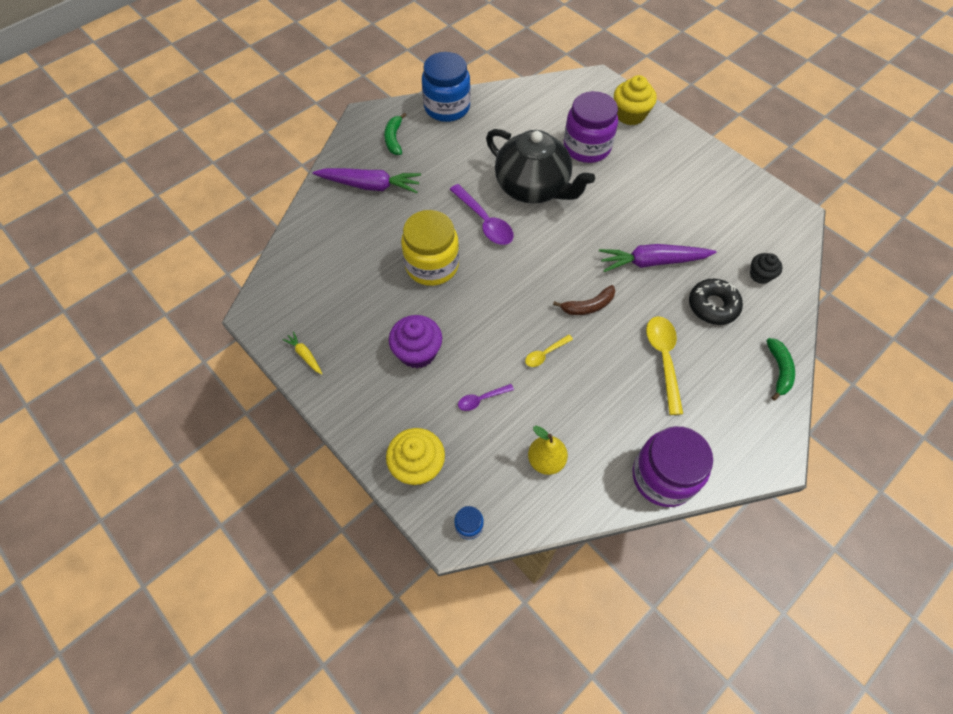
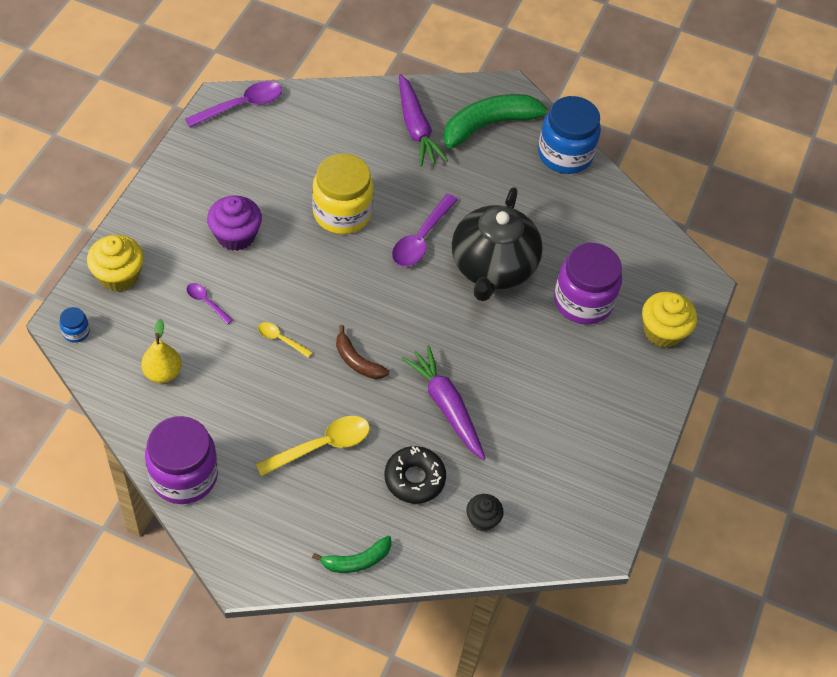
camera: 60 degrees right, 5 degrees down
yellow carrot [282,331,322,374] -> none
green banana [384,113,406,155] -> green banana [443,94,550,148], size x1.91
none -> purple spoon [185,81,282,127]

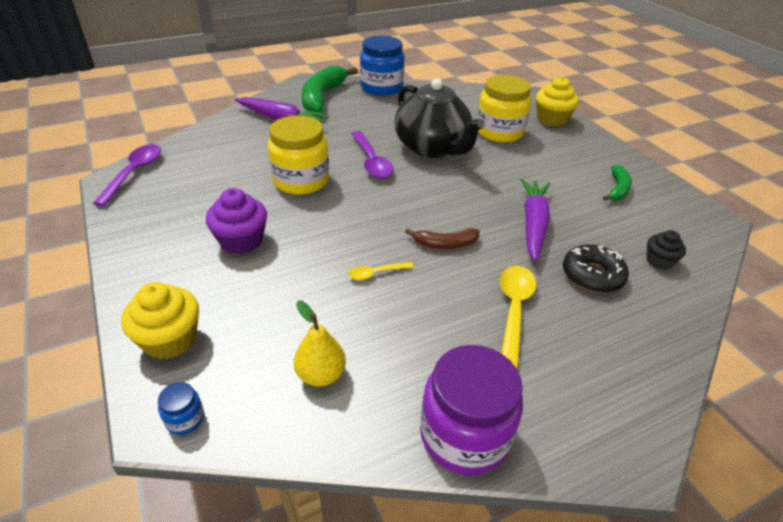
camera: 45 degrees left, 15 degrees down
purple spoon [186,283,233,324] -> none
green banana [312,536,392,573] -> green banana moved to [603,165,632,201]
purple carrot [401,345,486,460] -> purple carrot turned 90 degrees clockwise [521,179,550,262]
purple jar [554,243,622,324] -> yellow jar [477,75,531,142]

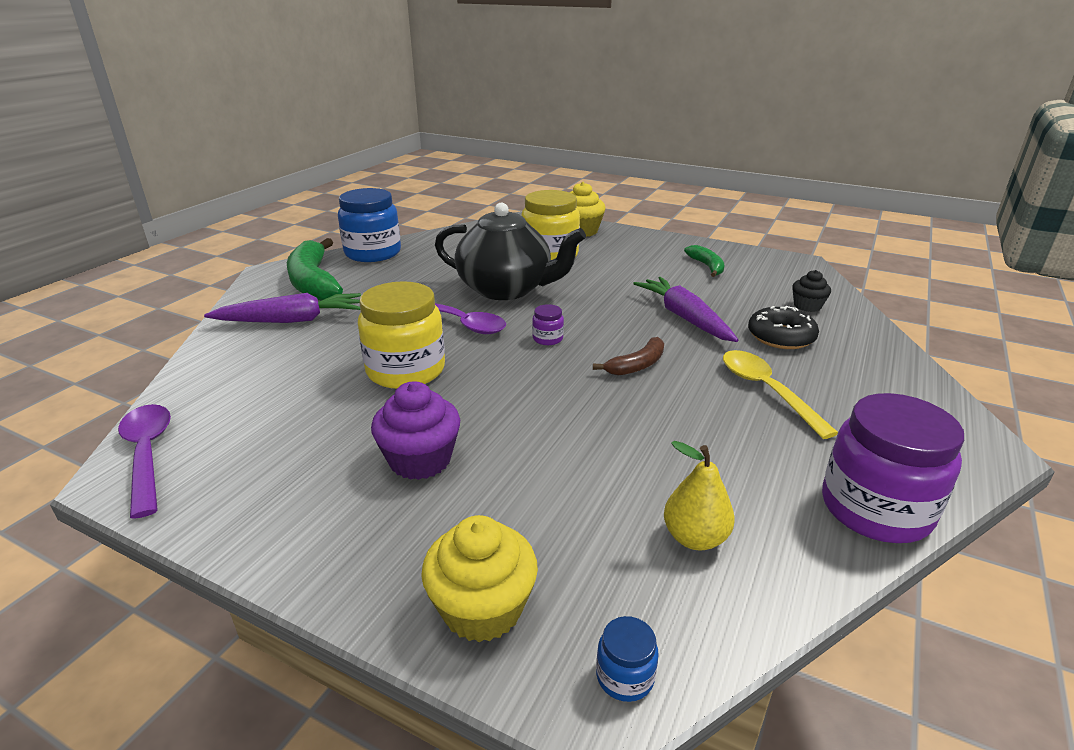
camera: 35 degrees left, 10 degrees down
yellow spoon [348,262,414,280] -> none
none -> purple jar [532,304,564,345]

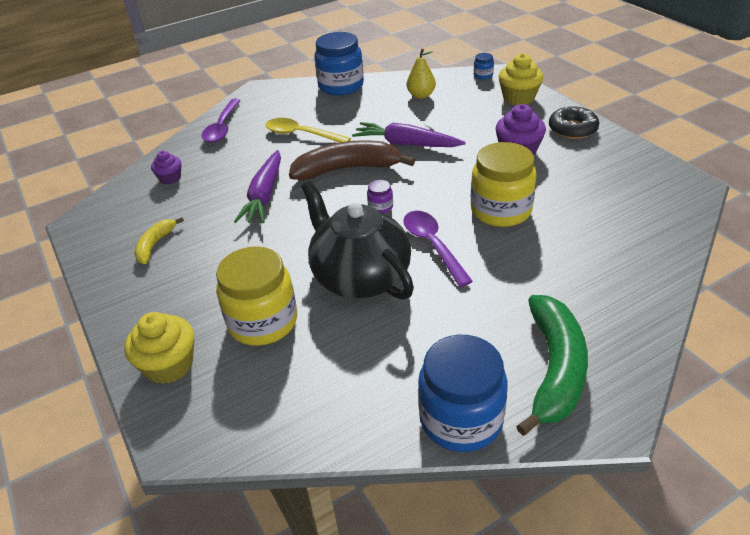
camera: 145 degrees left, 10 degrees up
purple spoon [118,404,171,519] -> purple spoon moved to [202,99,241,143]
purple carrot [204,293,361,323] -> purple carrot moved to [352,122,466,147]
brown banana [593,337,664,376] -> brown banana [289,140,415,180], size x1.91
green banana [684,245,725,277] -> yellow banana [134,217,184,264]
yellow spoon [723,350,838,439] -> yellow spoon turned 105 degrees clockwise [265,118,351,143]
black donut [748,306,819,349] -> black donut moved to [549,106,599,139]
black cupcake [792,270,831,312] -> purple cupcake [151,151,181,184]
purple jar [822,393,964,543] -> blue jar [314,32,364,96]

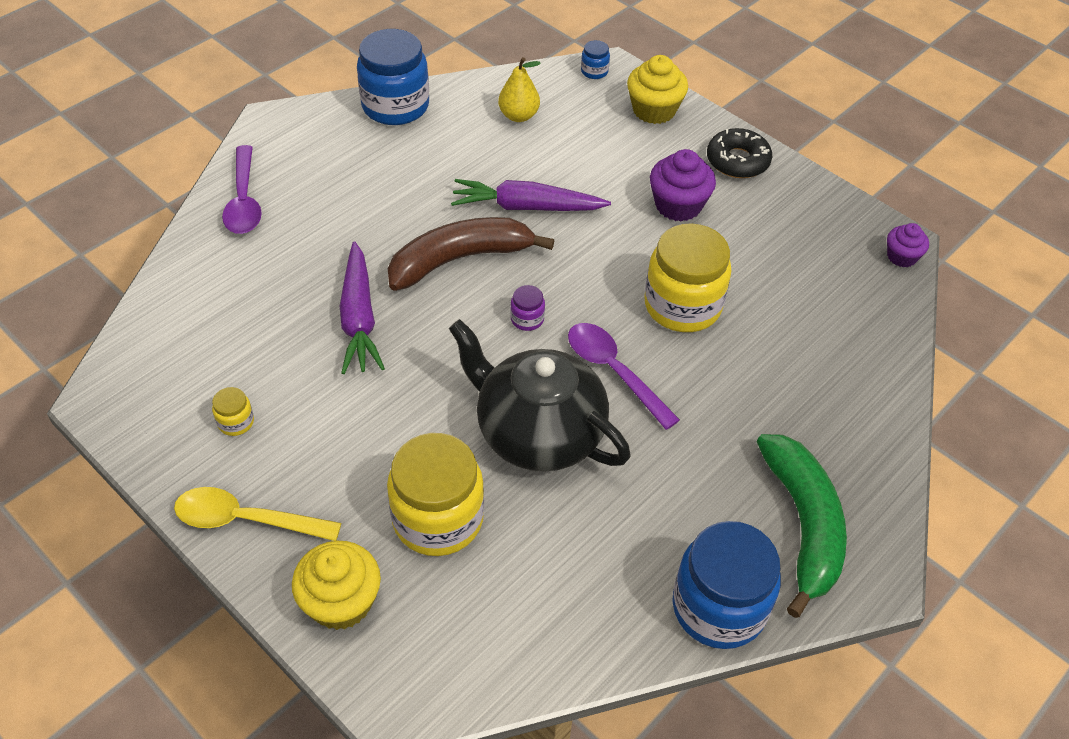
camera: 20 degrees left, 10 degrees up
yellow banana [134,217,184,264] -> yellow jar [212,387,254,436]
purple cupcake [151,151,181,184] -> purple cupcake moved to [887,223,929,267]
yellow spoon [265,118,351,143] -> yellow spoon moved to [174,487,341,541]

